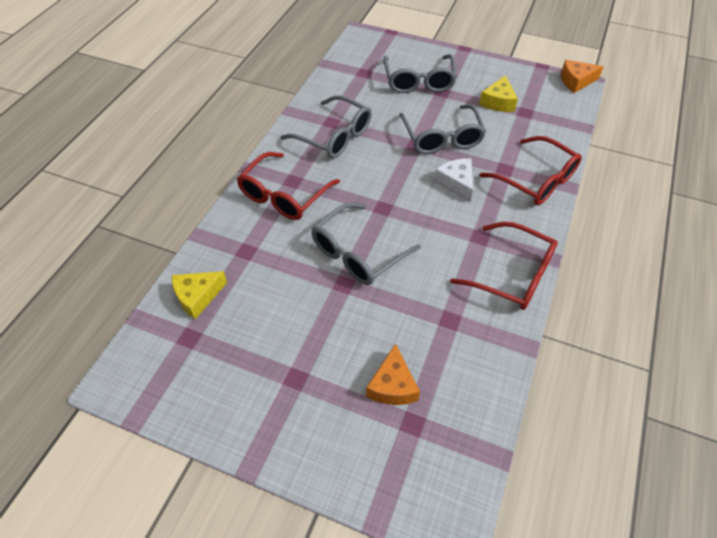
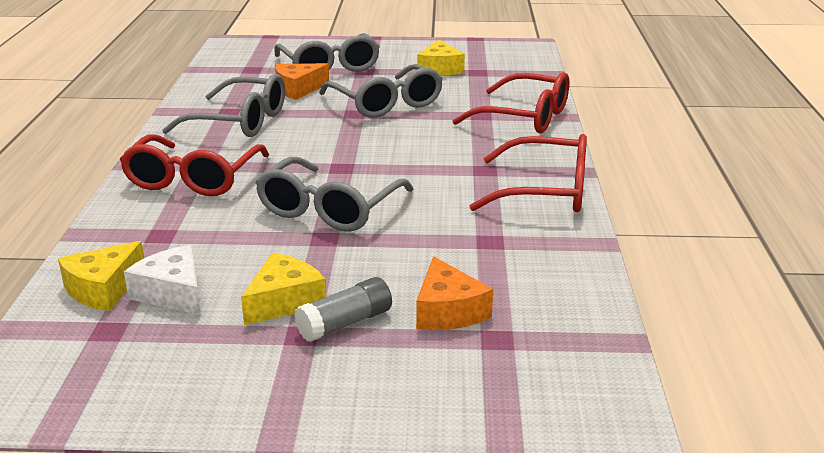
camera: 20 degrees left, 25 degrees down
white cheese [434,158,473,202] -> white cheese moved to [124,245,201,315]
orange cheese [561,60,604,93] -> orange cheese moved to [275,63,329,100]
none -> yellow cheese [241,253,326,325]
none -> grey glue stick [294,277,392,342]

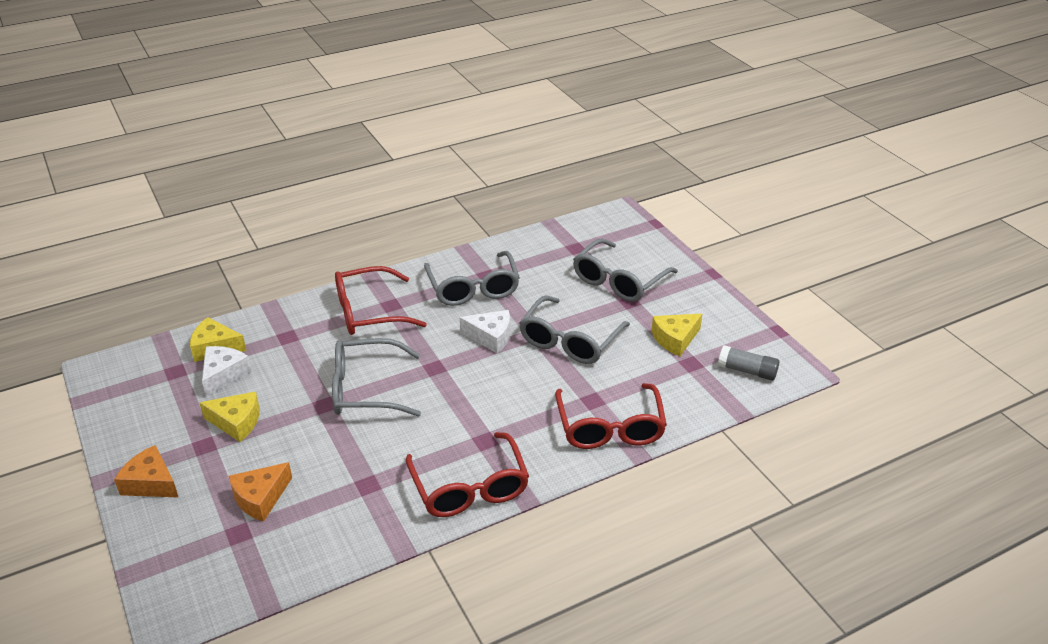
camera: 60 degrees right, 10 degrees up
orange cheese [275,63,329,100] -> orange cheese moved to [114,445,179,498]
grey glue stick [294,277,392,342] -> grey glue stick moved to [718,345,779,381]
none -> white cheese [460,310,510,354]

